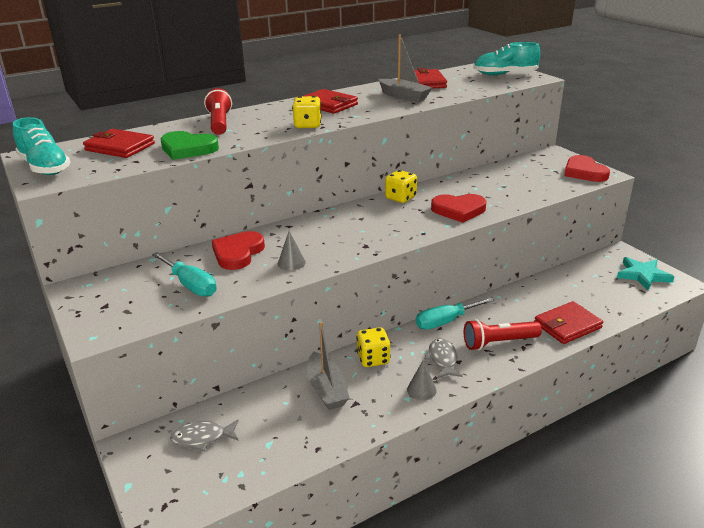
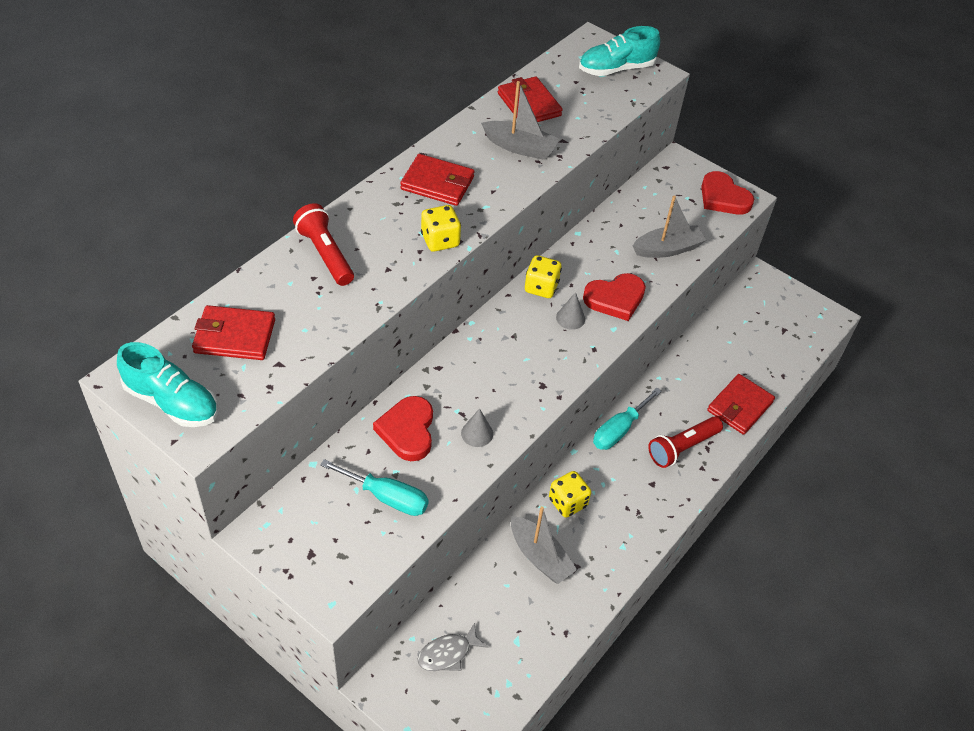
camera: 25 degrees left, 20 degrees up
green heart [161,131,219,160] -> none
grey cone [407,360,437,400] -> grey cone moved to [556,292,585,330]
grey fish [424,338,462,378] -> none
turquoise star [617,257,674,290] -> none
none -> grey boat [633,196,706,258]

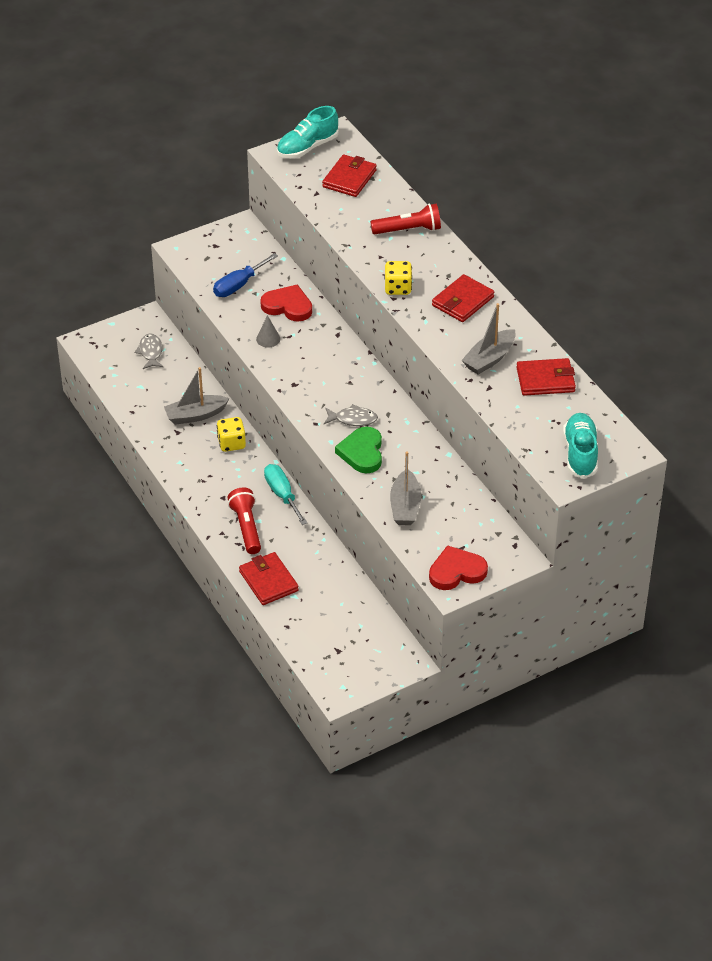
camera: 115 degrees right, 5 degrees down
turquoise screwdriver [320,459,429,516] -> blue screwdriver [213,253,278,297]
yellow dice [525,255,562,298] -> none
grey cone [556,292,585,330] -> grey fish [324,404,378,426]
red heart [583,273,646,321] -> green heart [335,427,382,474]

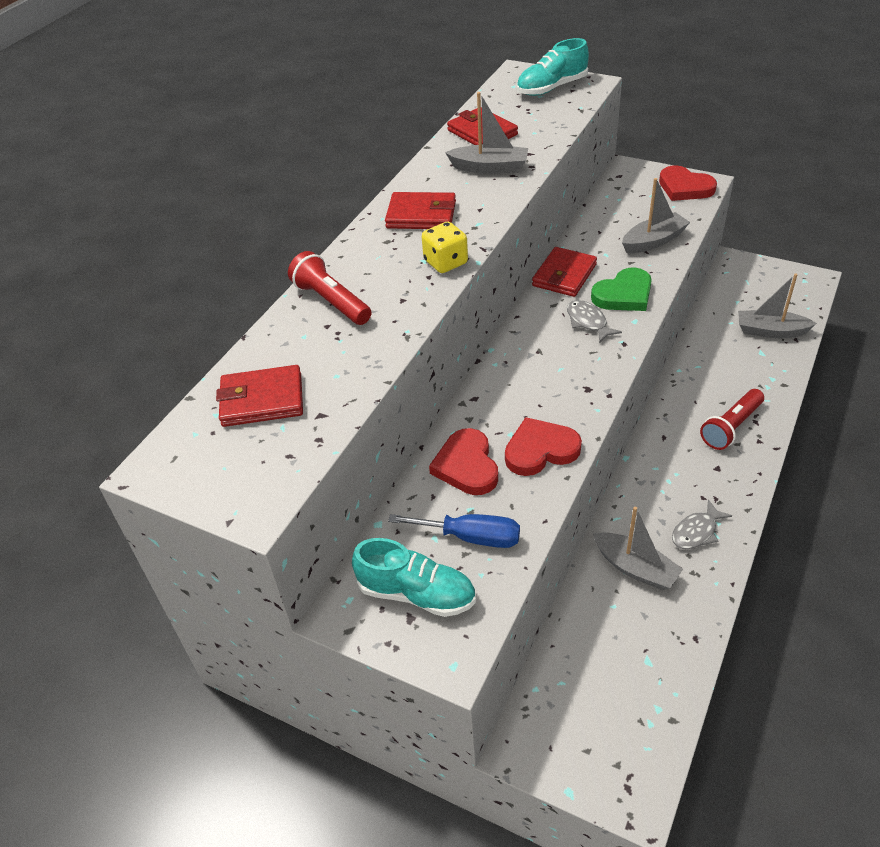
camera: 120 degrees left, 0 degrees up
grey fish [134,333,164,369] -> grey fish moved to [672,499,732,549]
yellow dice [217,417,246,452] -> none
red wallet [239,552,299,605] -> red wallet moved to [532,247,597,297]
grey cone [256,315,280,348] -> red heart [505,417,582,476]
turquoise screwdriver [264,464,307,525] -> none
turquoise shoe [277,106,339,158] -> turquoise shoe moved to [352,538,476,617]
none -> grey boat [738,274,817,338]

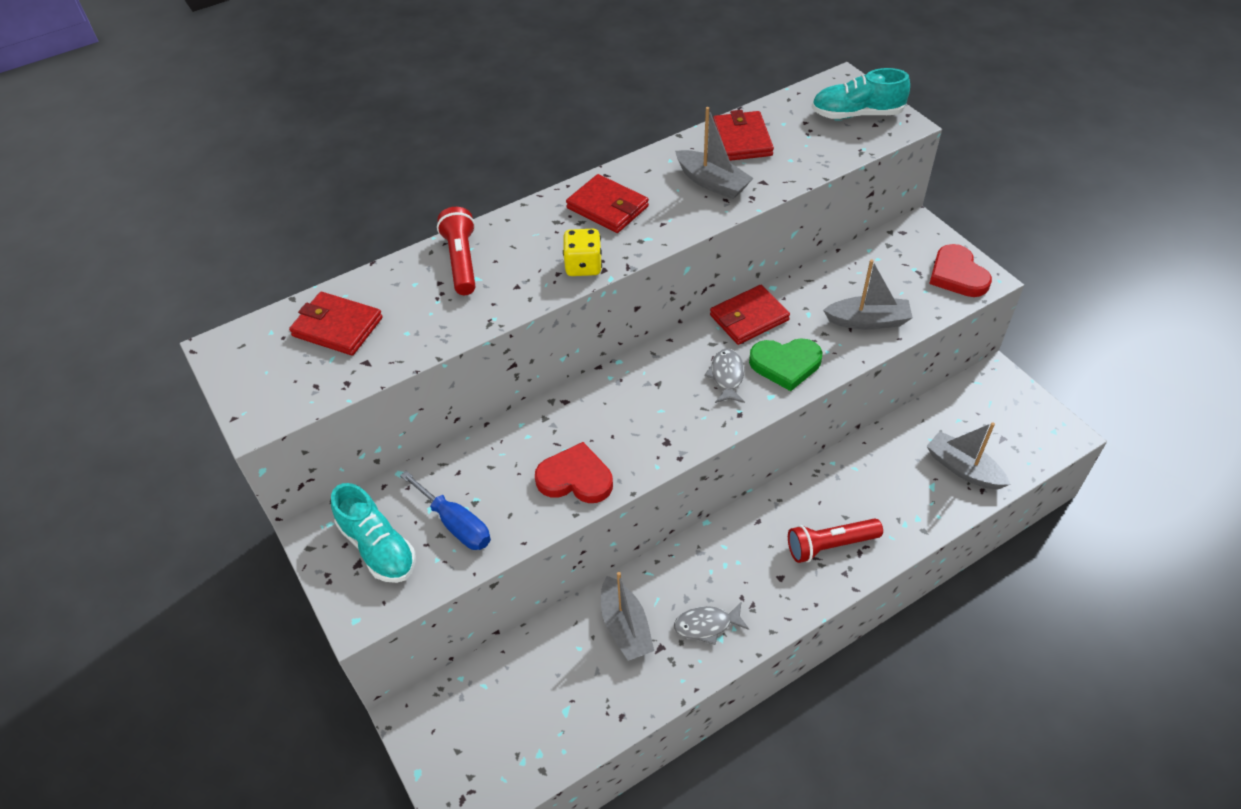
camera: 30 degrees right, 5 degrees up
red heart [429,428,498,495] -> none

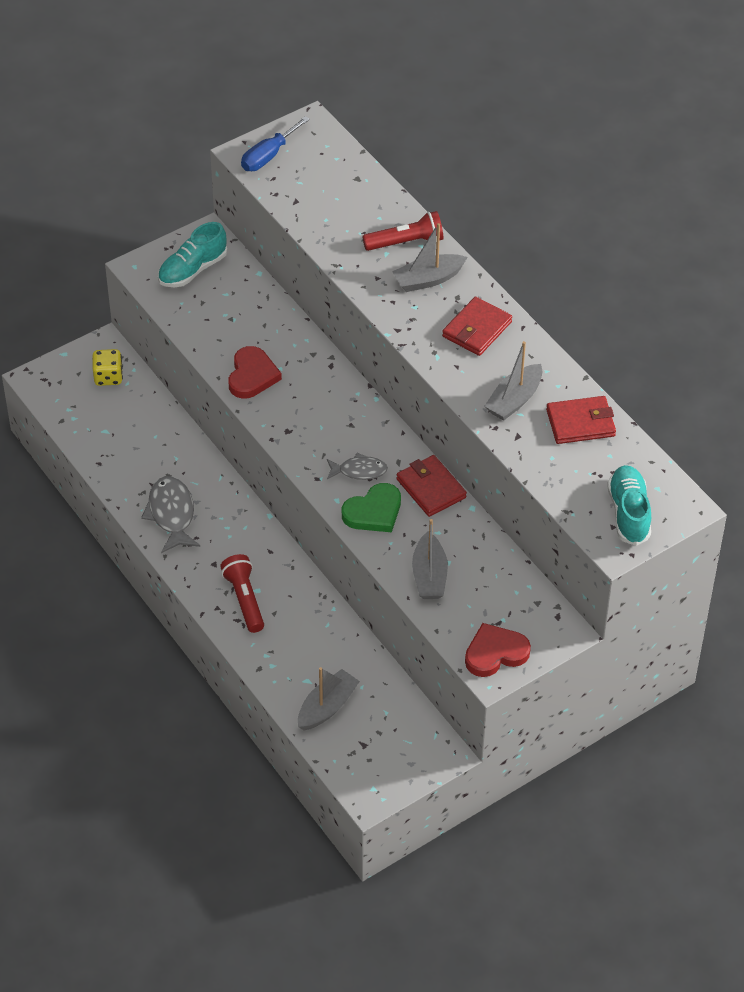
camera: 85 degrees right, 0 degrees up
red wallet [289,292,383,355] -> none
blue screwdriver [400,471,491,550] -> blue screwdriver moved to [241,116,310,171]
yellow dice [563,229,602,276] -> yellow dice moved to [93,349,123,386]
grey boat [601,572,654,661] -> grey boat moved to [392,223,467,292]
grey fish [674,603,749,645] -> grey fish [141,476,200,553], size x1.59
green heart [749,338,822,391] -> green heart turned 120 degrees counterclockwise [342,483,401,532]

